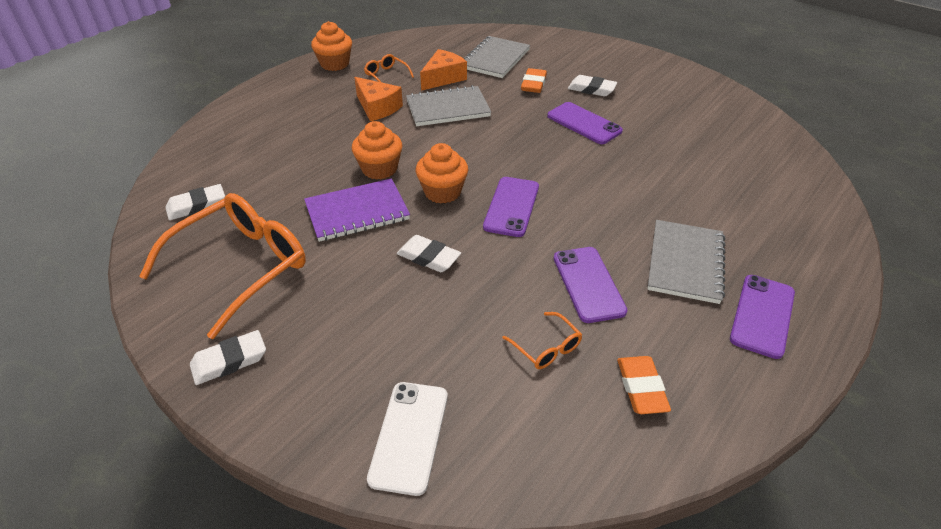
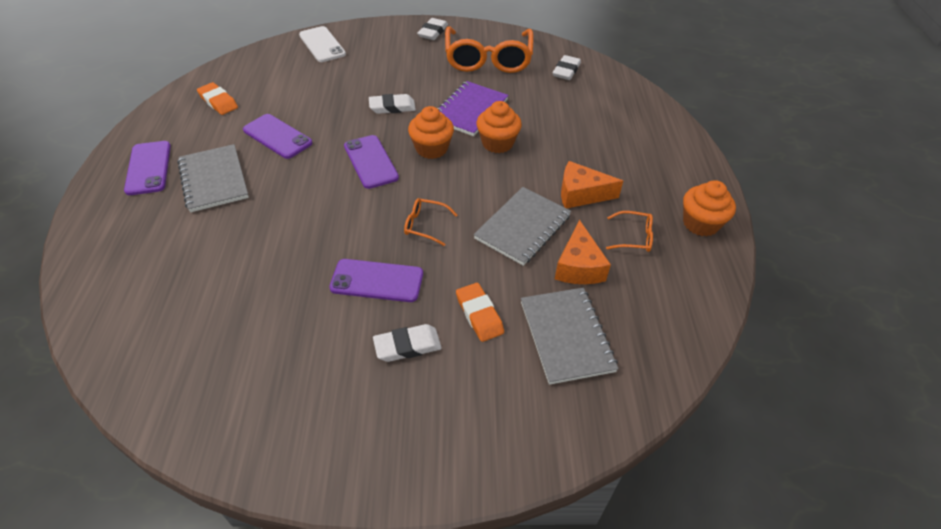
camera: 140 degrees right, 5 degrees up
orange glasses [502,312,582,369] -> orange glasses moved to [404,198,457,246]

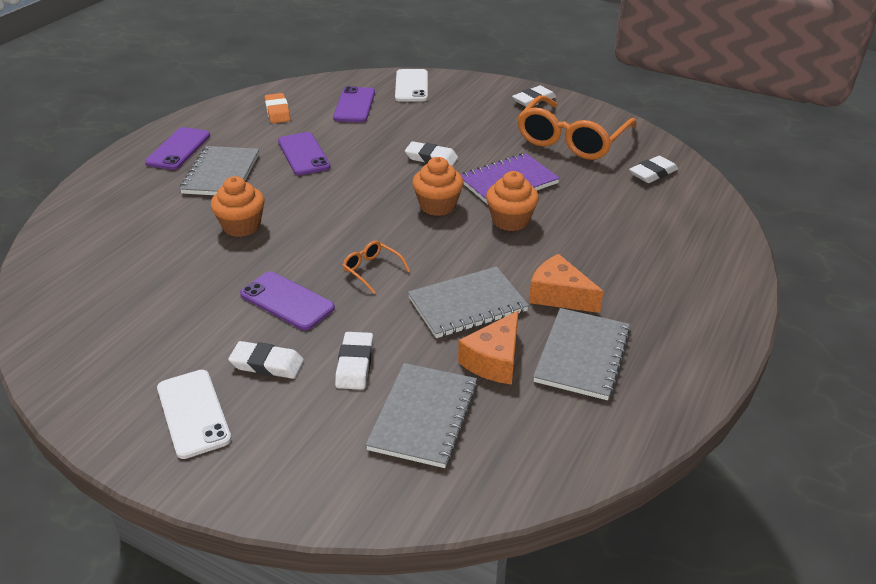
camera: 30 degrees right, 10 degrees down
purple phone [344,135,399,189] -> purple phone moved to [333,86,375,122]
orange eraser [456,283,504,342] -> white eraser [335,332,373,390]
orange glasses [606,211,653,252] -> grey notebook [533,308,631,400]
orange cupcake [683,180,736,236] -> orange cupcake moved to [211,176,264,237]
none -> white phone [157,370,232,459]

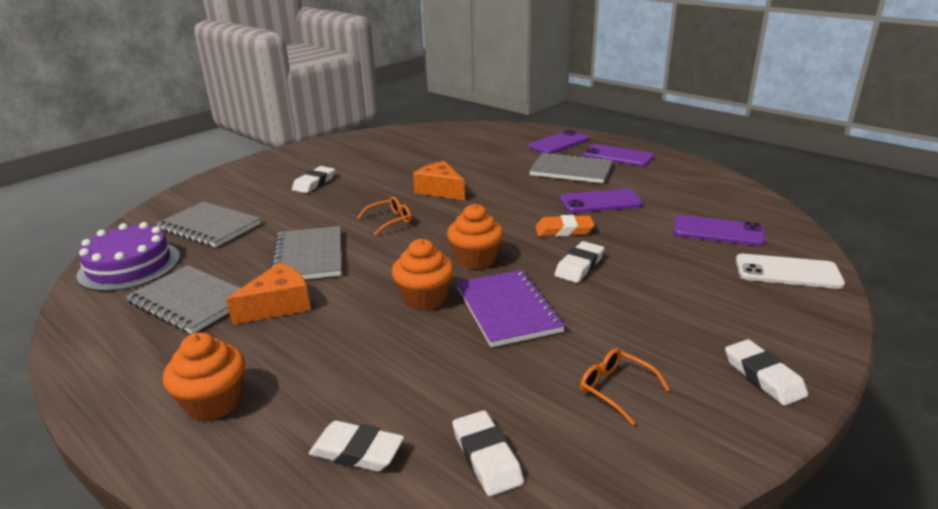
camera: 105 degrees right, 10 degrees down
white phone [157,370,232,459] -> none
orange cupcake [211,176,264,237] -> orange cupcake moved to [163,332,245,421]
purple phone [240,271,335,330] -> purple phone moved to [528,130,589,154]
orange eraser [265,93,291,123] -> orange eraser moved to [535,215,594,237]
white eraser [335,332,373,390] -> white eraser moved to [309,421,404,472]
orange cheese [458,310,519,384] -> orange cheese moved to [413,161,465,200]
orange glasses [517,96,637,160] -> orange glasses [580,348,670,425], size x0.42
none -> purple cake [76,222,180,291]

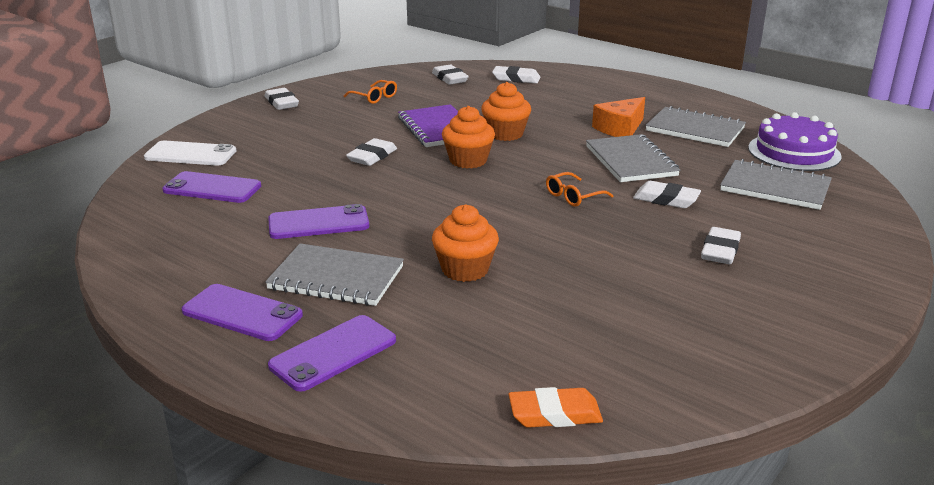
camera: 175 degrees right, 0 degrees up
orange cupcake [163,332,245,421] -> orange cupcake moved to [432,205,499,282]
orange cheese [413,161,465,200] -> none
orange eraser [535,215,594,237] -> orange eraser moved to [509,387,603,428]
none -> white eraser [633,181,701,208]

